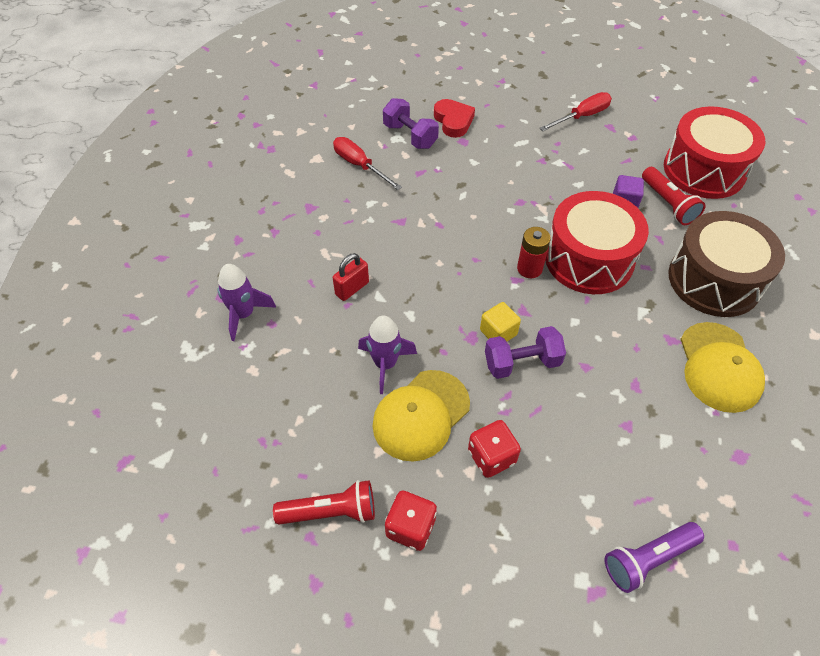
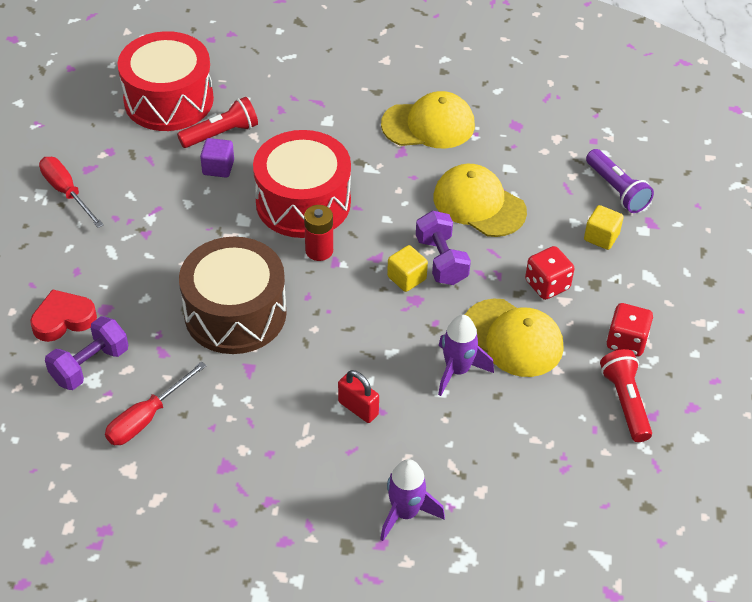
camera: 95 degrees left, 5 degrees down
brown drum [668,211,785,317] -> brown drum moved to [179,237,287,354]
none -> yellow cap [433,164,527,237]
none -> yellow cube [584,205,624,250]

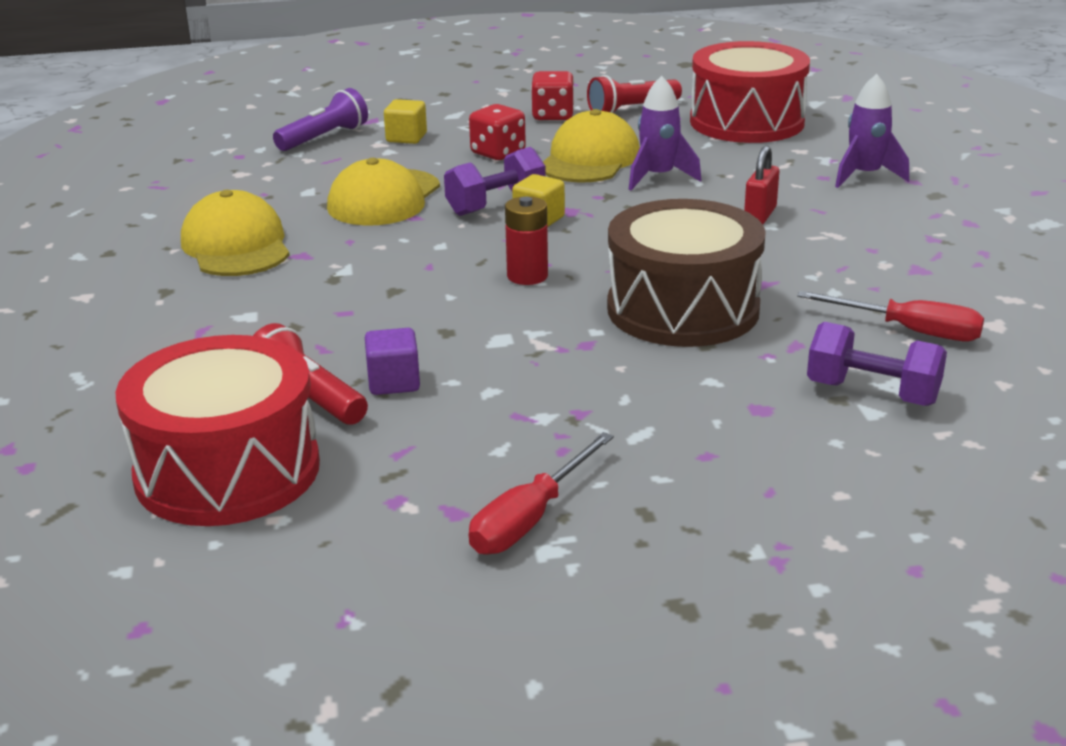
camera: 105 degrees left, 20 degrees down
red heart [30,289,97,342] -> none
red drum [253,130,351,238] -> red drum moved to [690,41,810,143]

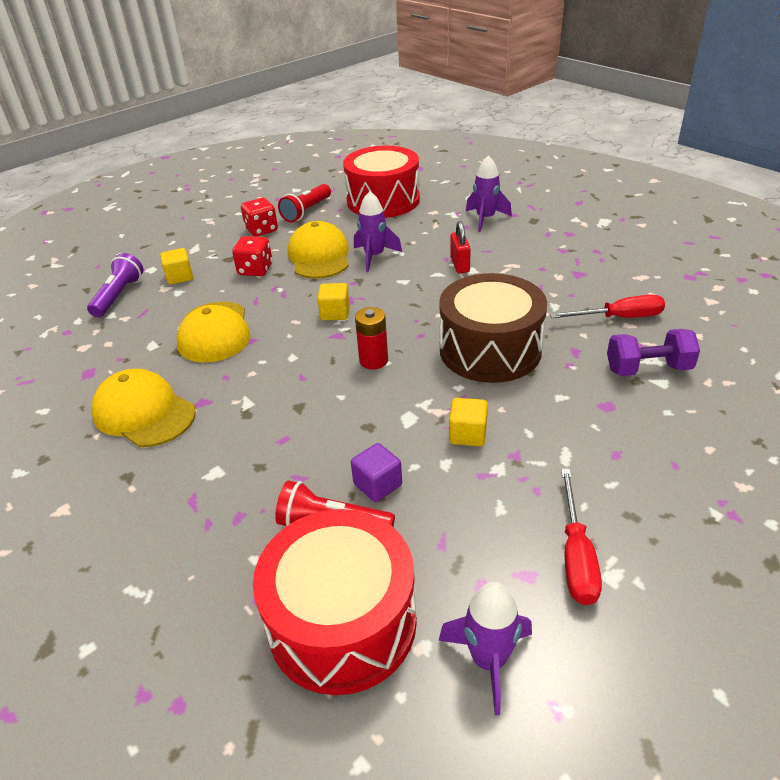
camera: 30 degrees left, 10 degrees up
purple dumbbell [444,147,546,216] -> none
none -> purple rocket [439,582,532,715]
none -> yellow cube [449,398,488,446]

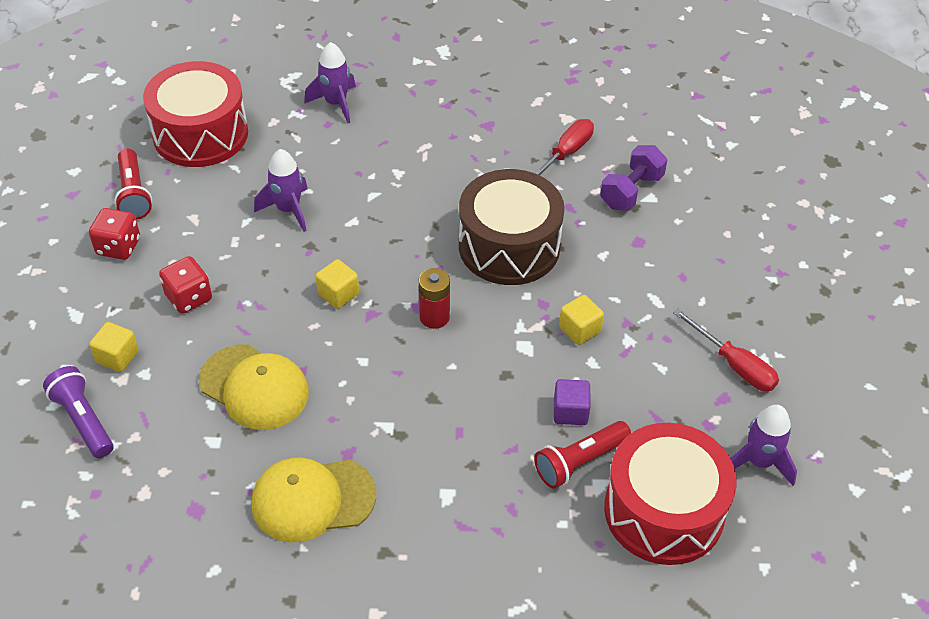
camera: 50 degrees left, 10 degrees up
yellow cap [288,221,349,279] -> none
red padlock [450,221,471,273] -> none

